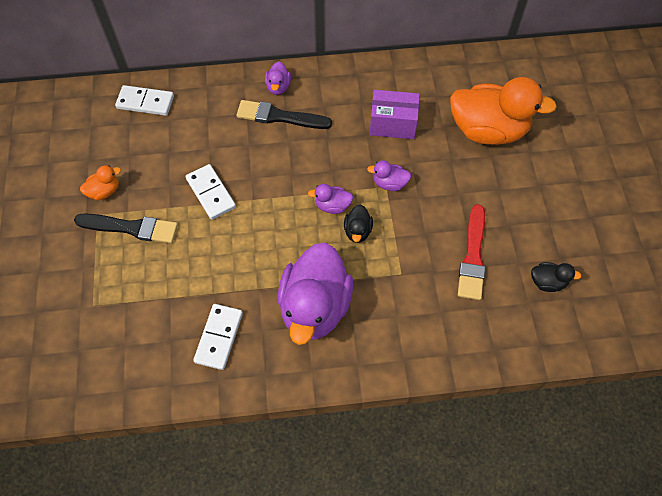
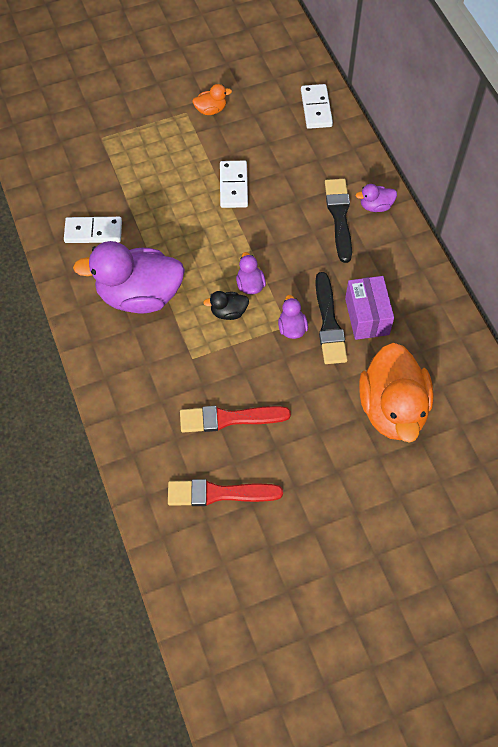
camera: 75 degrees right, 0 degrees up
black brush [74,213,178,243] -> black brush moved to [315,272,348,364]
orange duck [80,165,121,200] -> orange duck turned 60 degrees counterclockwise [193,84,232,115]
white domino [186,164,236,220] -> white domino turned 45 degrees counterclockwise [220,161,248,208]
black duck [531,262,581,292] -> red brush [168,479,283,506]

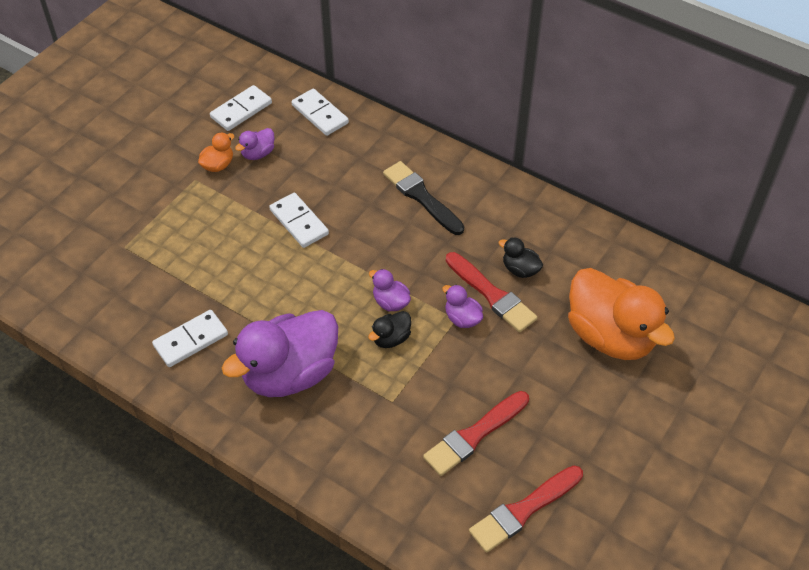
camera: 35 degrees left, 10 degrees down
black brush [315,272,348,364] -> red brush [446,252,538,332]
purple box [345,276,394,340] -> black duck [499,237,543,278]
purple duck [356,184,397,212] -> purple duck moved to [235,128,275,160]
none -> white domino [210,85,272,131]

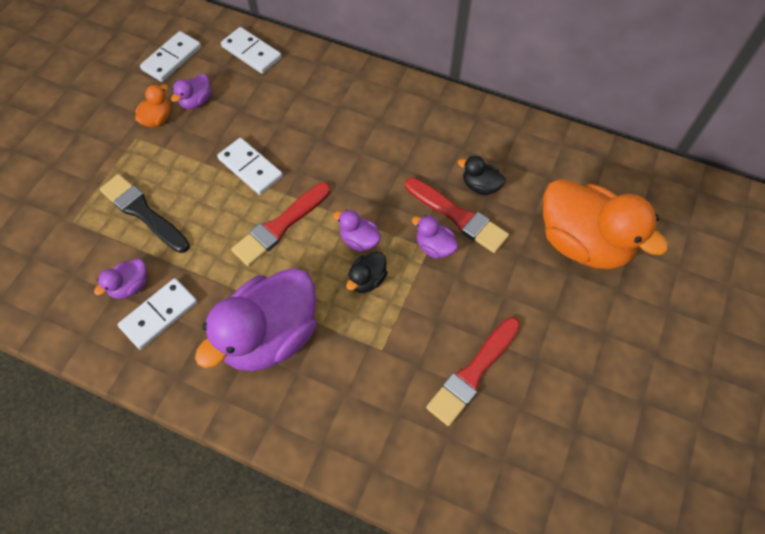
camera: 10 degrees left, 10 degrees up
black brush [383,161,464,235] -> black brush moved to [100,174,190,253]
red brush [469,466,583,553] -> red brush moved to [231,182,330,266]
none -> purple duck [94,259,147,299]

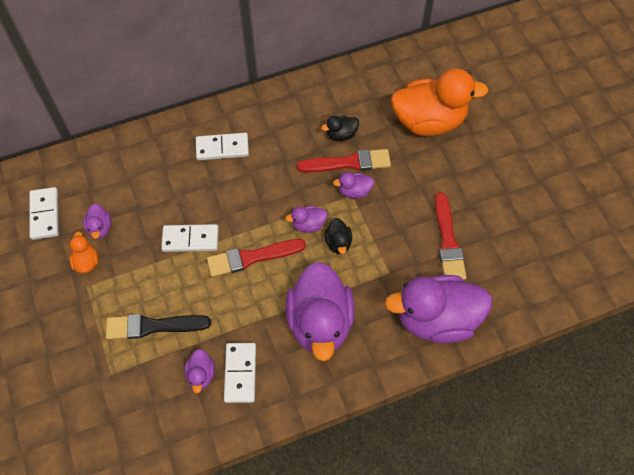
camera: 45 degrees left, 0 degrees up
white domino [221,27,282,74] -> white domino moved to [196,133,249,160]
red brush [231,182,330,266] -> red brush turned 75 degrees clockwise [207,239,306,277]
none -> purple duck [385,275,492,343]

